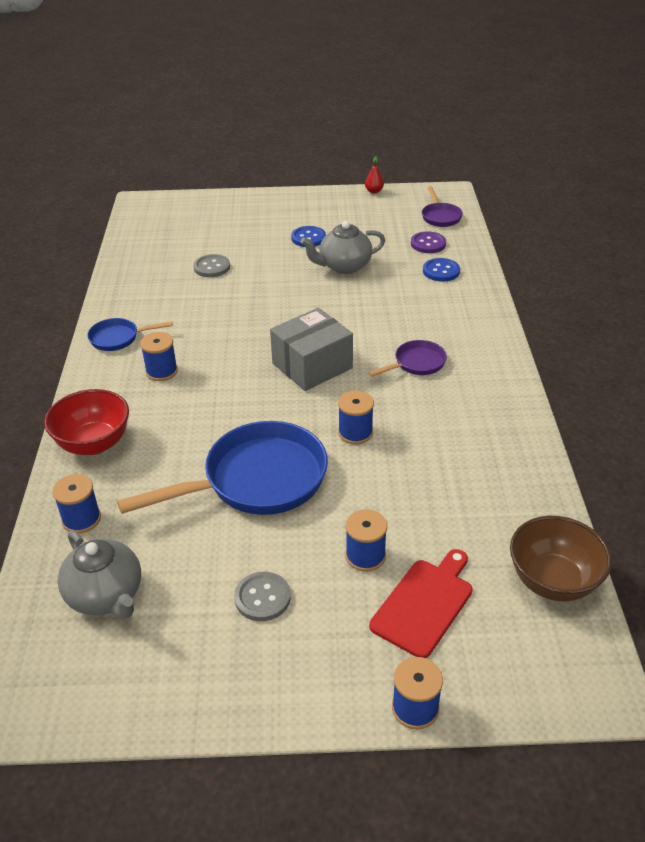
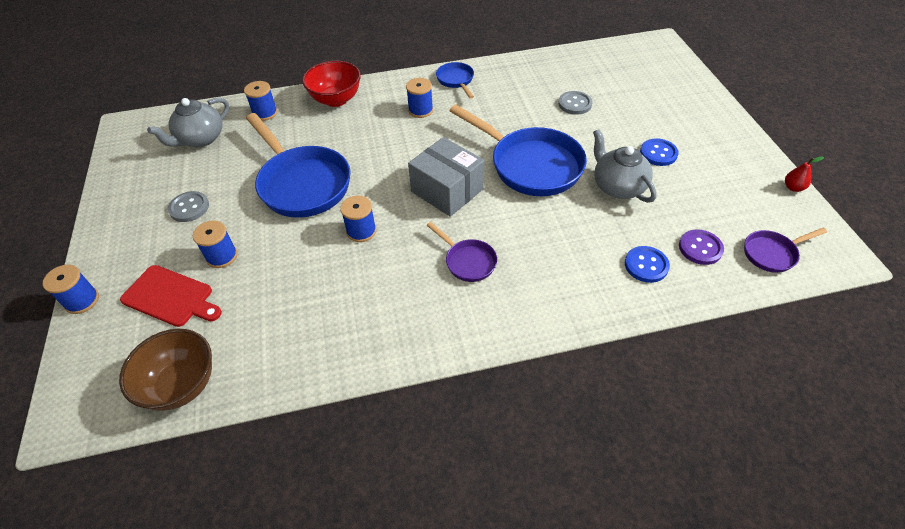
camera: 80 degrees right, 10 degrees up
none -> blue pan [449,105,587,196]

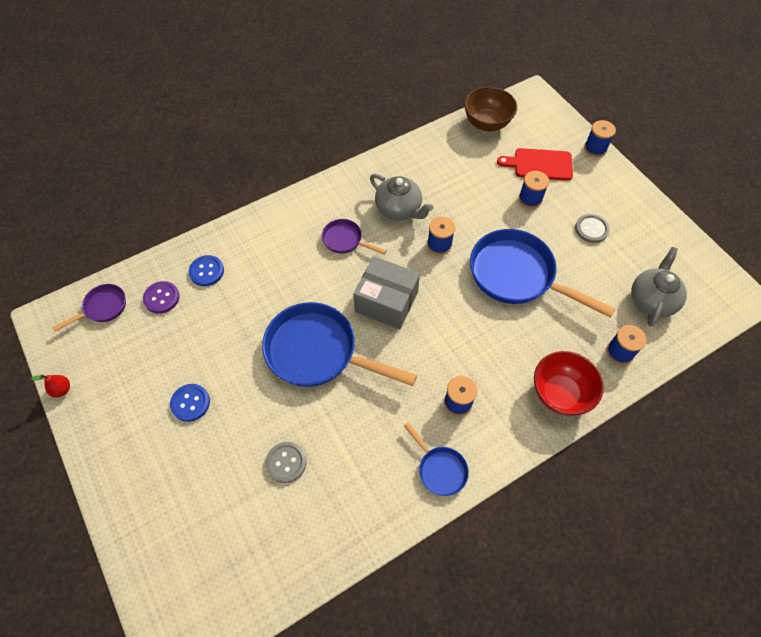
camera: 160 degrees right, 10 degrees up
grey teapot [593,129,657,203] -> grey teapot moved to [370,174,433,220]

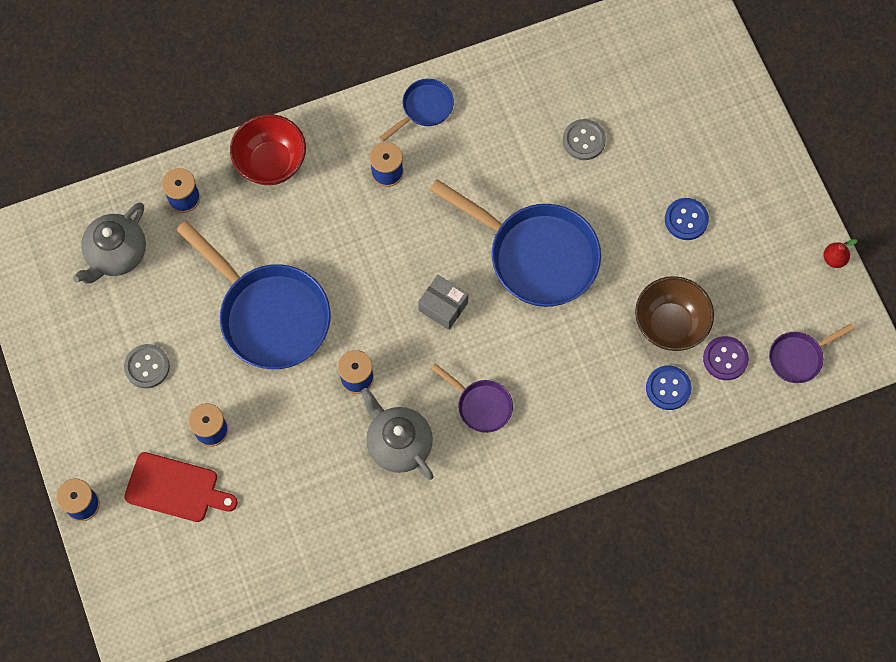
camera: 170 degrees left, 10 degrees up
grey box [353,256,420,329] -> grey box [418,275,469,330], size x0.59
blue pan [404,422,469,496] -> blue pan turned 75 degrees clockwise [379,79,454,142]
brown bowl [464,87,517,131] -> brown bowl moved to [635,276,714,351]

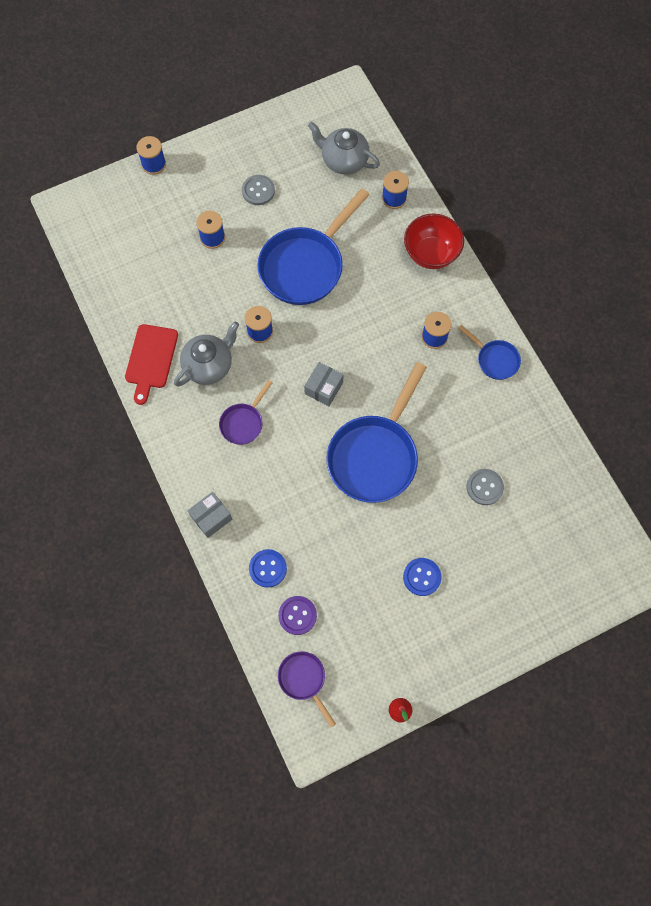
camera: 85 degrees right, 0 degrees up
red cutting board [124,452,238,522] -> red cutting board moved to [125,324,178,405]
brown bowl [635,276,714,351] -> none
none -> grey box [188,492,232,538]

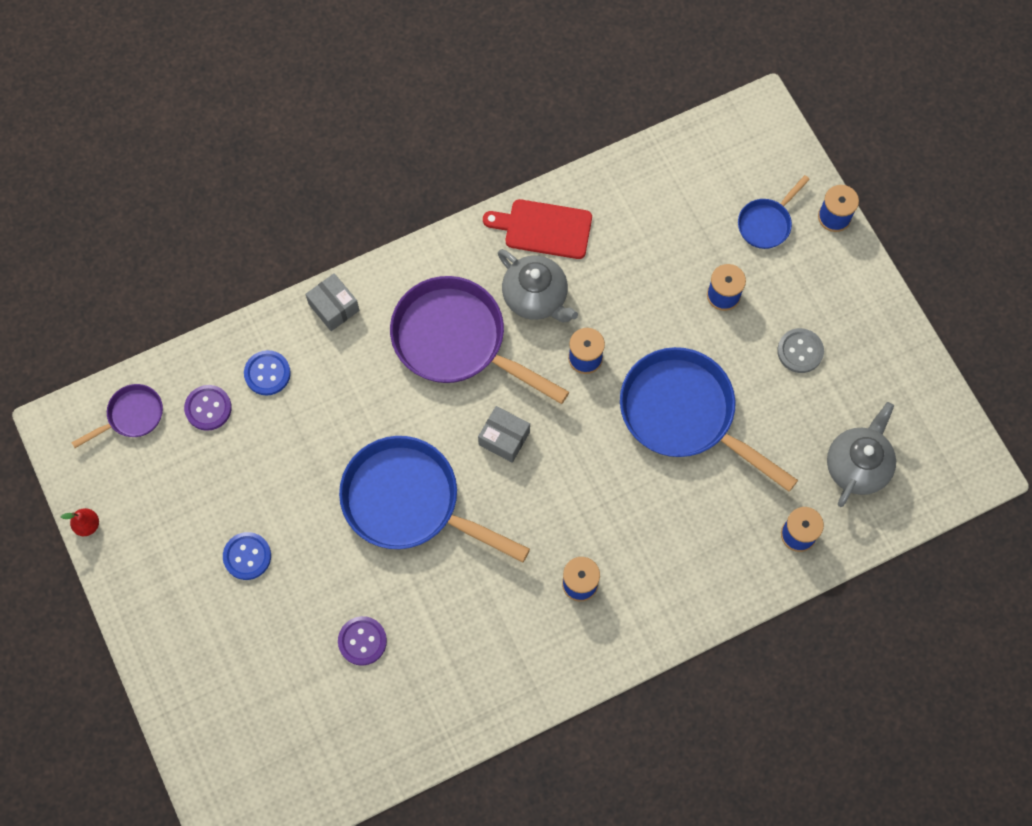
camera: 90 degrees right, 0 degrees up
purple pan [219,380,273,445] -> purple pan [390,276,569,404], size x2.05
red bowl [404,214,464,269] -> none
blue pan [458,325,521,380] -> blue pan moved to [738,175,810,249]
grey button [467,469,504,505] -> purple button [338,616,387,666]

